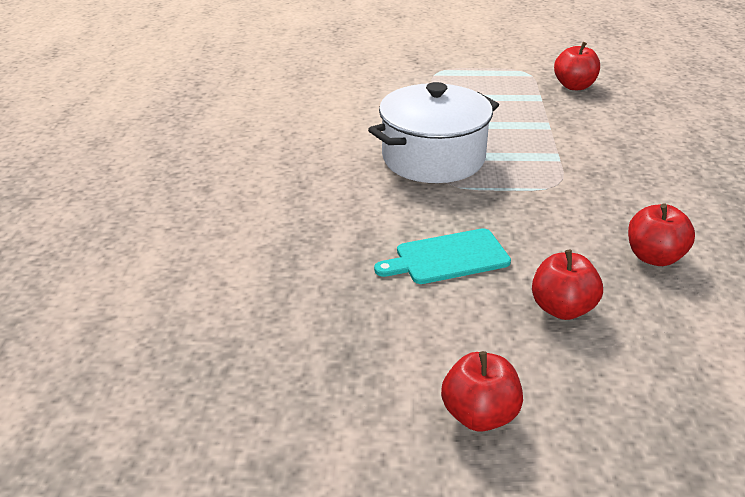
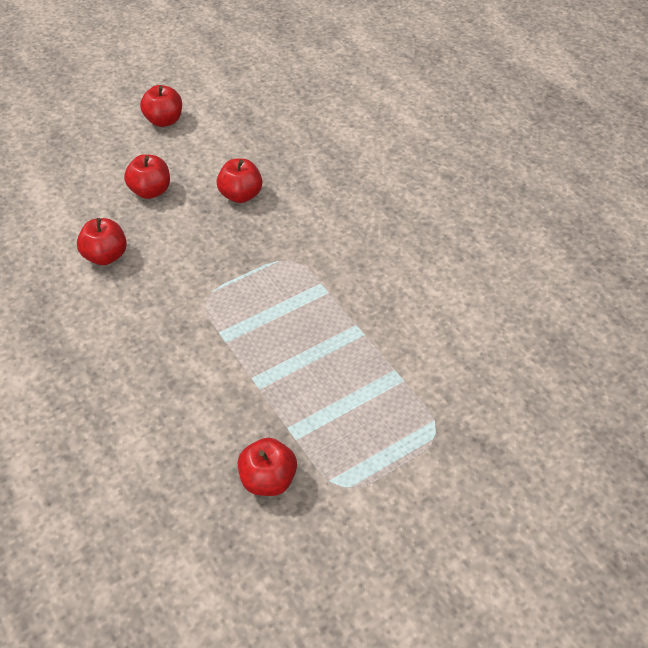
camera: 145 degrees right, 15 degrees up
white pot [368,82,499,183] -> none
turquoise cutting board [374,228,511,284] -> red apple [217,159,262,203]

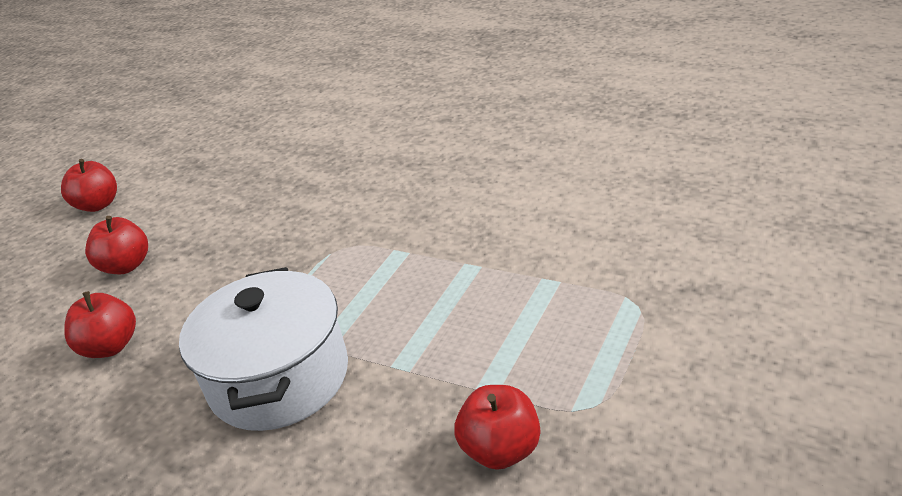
camera: 25 degrees left, 15 degrees down
red apple [217,159,262,203] -> none
none -> white pot [179,267,348,431]

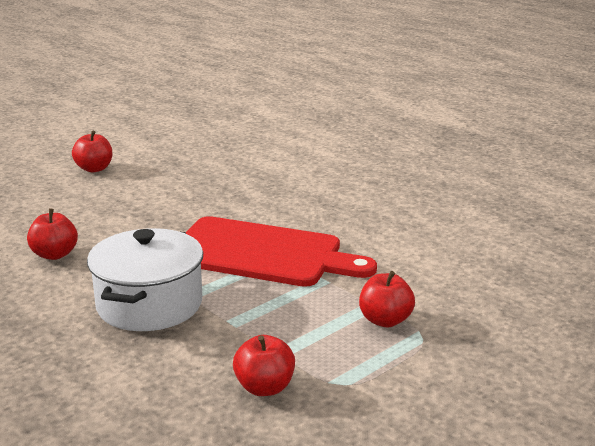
camera: 15 degrees right, 10 degrees down
red apple [85,216,148,274] -> red apple moved to [359,271,415,327]
none -> red cutting board [186,216,377,287]

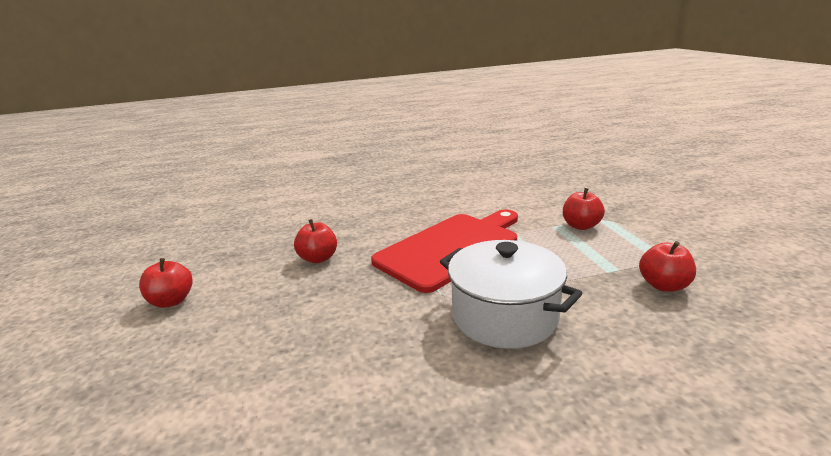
camera: 60 degrees left, 0 degrees up
red apple [27,209,78,260] -> red apple moved to [294,219,337,263]

